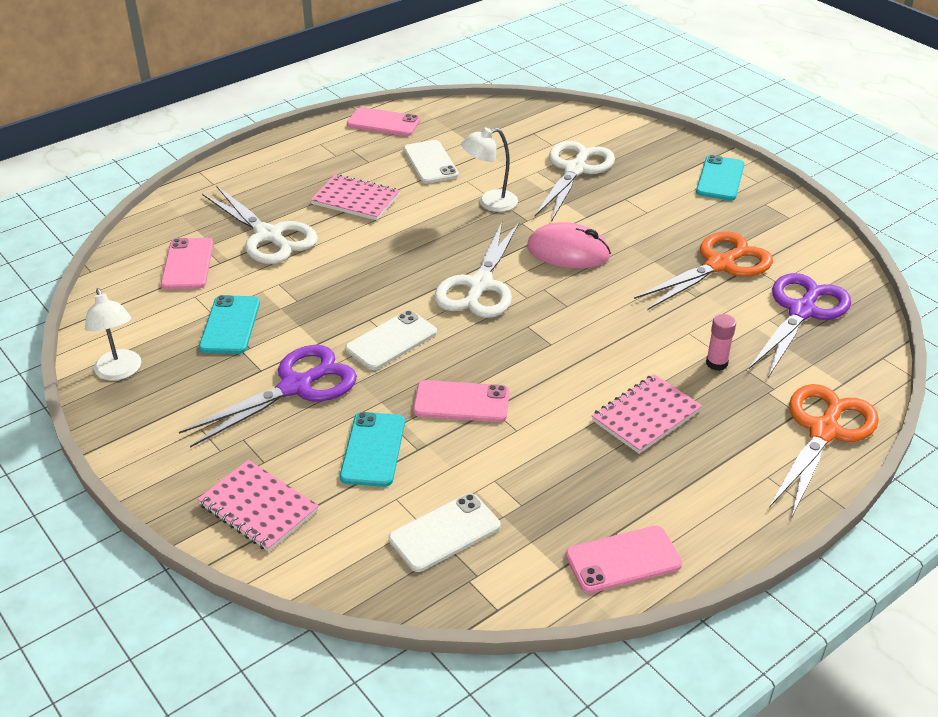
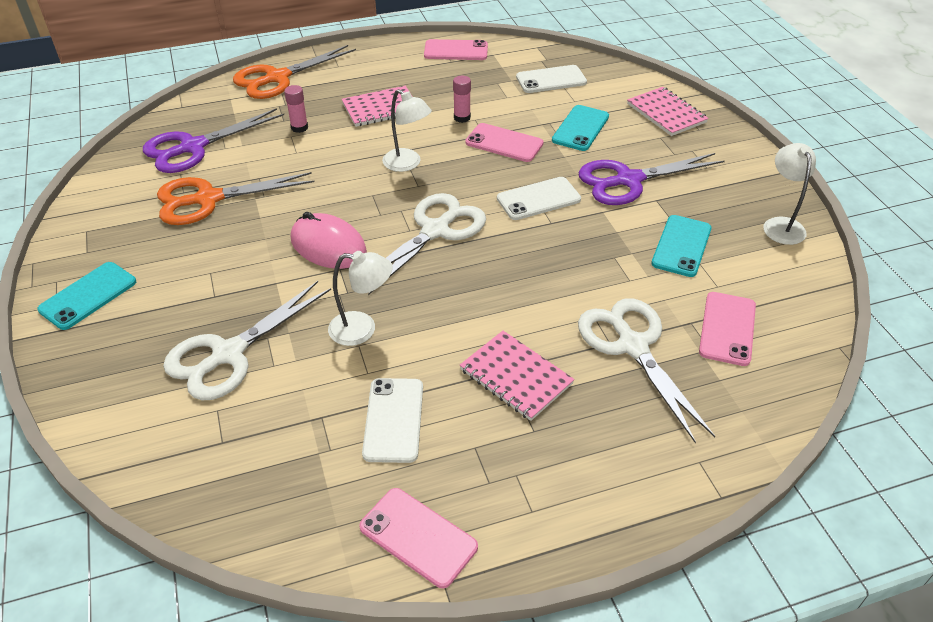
camera: 160 degrees left, 5 degrees up
none -> white lamp [382,89,432,172]
none -> pink glue stick [453,76,471,123]

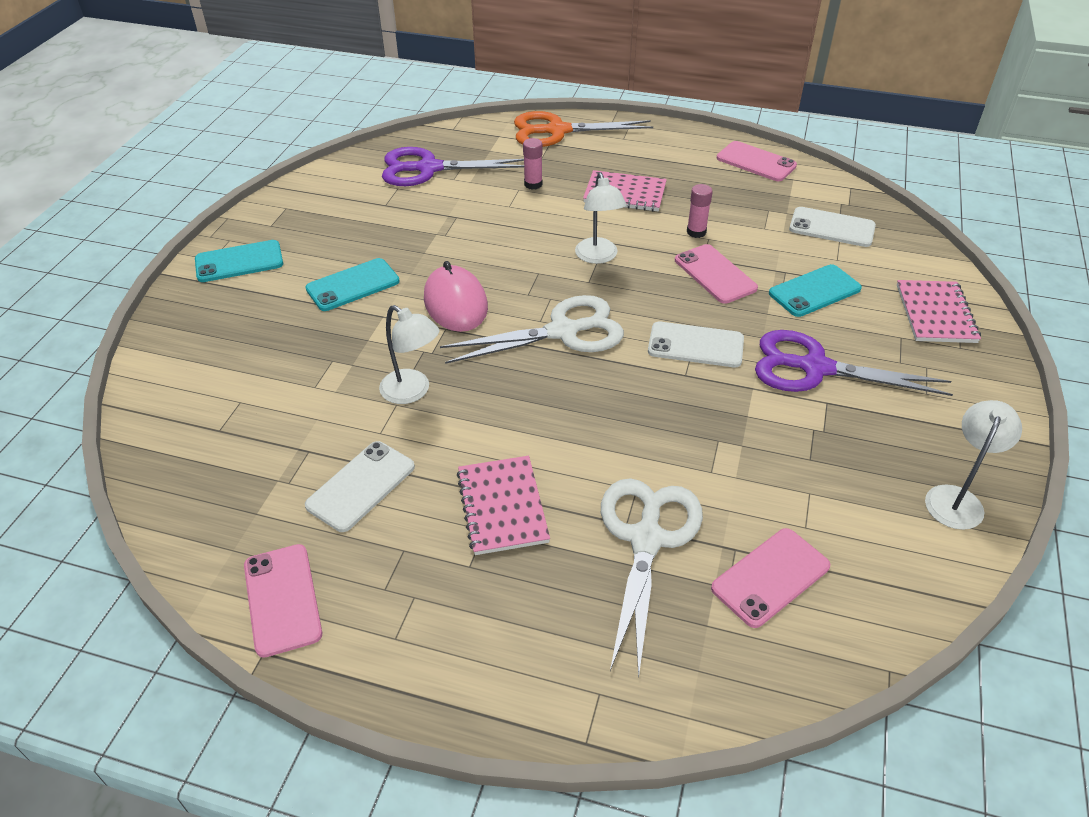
camera: 35 degrees right, 0 degrees up
orange scissors [157,172,314,225] -> none
white scissors [163,281,331,400] -> none
turquoise phone [651,215,712,277] -> turquoise phone moved to [305,258,400,311]

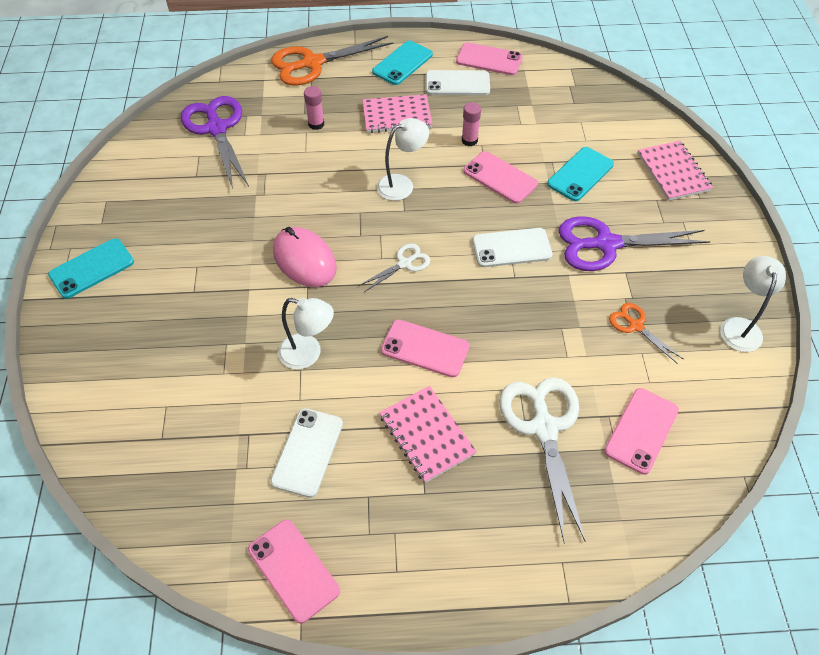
camera: 20 degrees left, 10 degrees up
turquoise phone [305,258,400,311] -> turquoise phone moved to [372,41,433,85]
purple scissors [382,147,524,186] -> purple scissors turned 90 degrees clockwise [181,96,249,189]
white scissors [440,295,624,364] -> white scissors [359,243,430,292], size x0.51
white lamp [575,172,626,264] -> white lamp turned 90 degrees counterclockwise [377,118,429,201]
white phone [789,207,876,247] -> white phone moved to [426,70,490,95]
none -> pink phone [381,319,470,377]
none -> orange scissors [609,303,683,364]

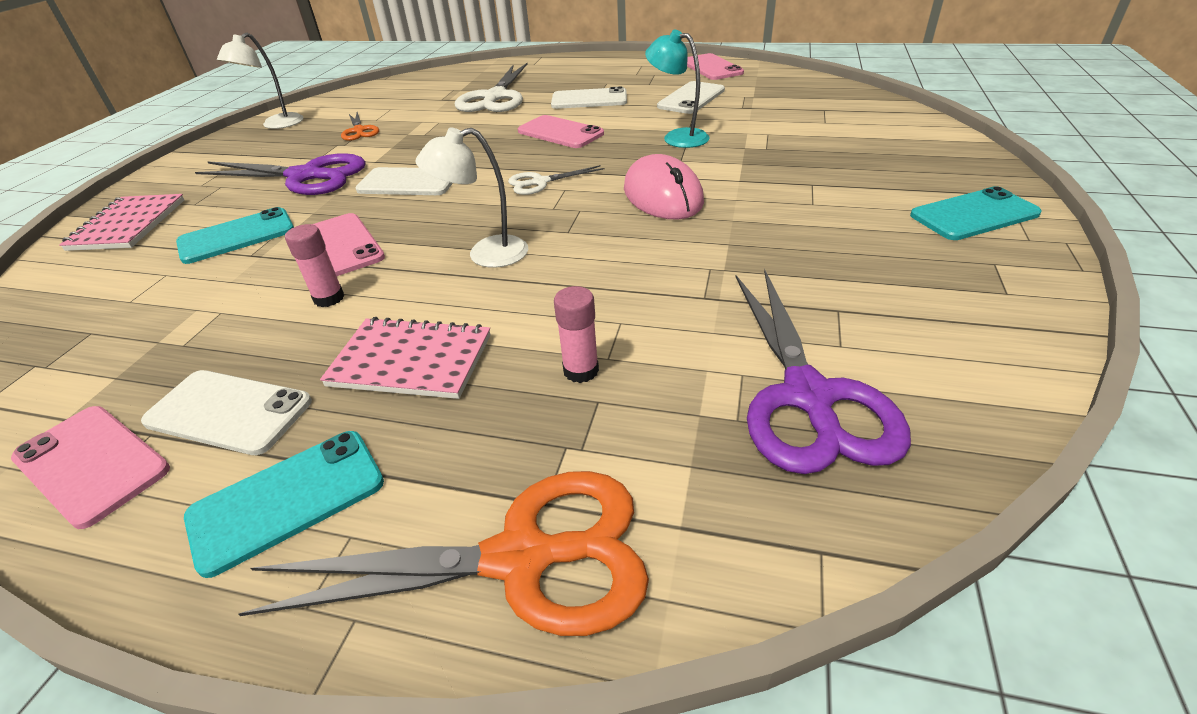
camera: 160 degrees left, 15 degrees down
white lamp [278,298,334,369] -> turquoise lamp [645,30,710,148]
pink notebook [379,386,477,483] -> white phone [551,86,627,109]
pink phone [604,388,679,475] -> none

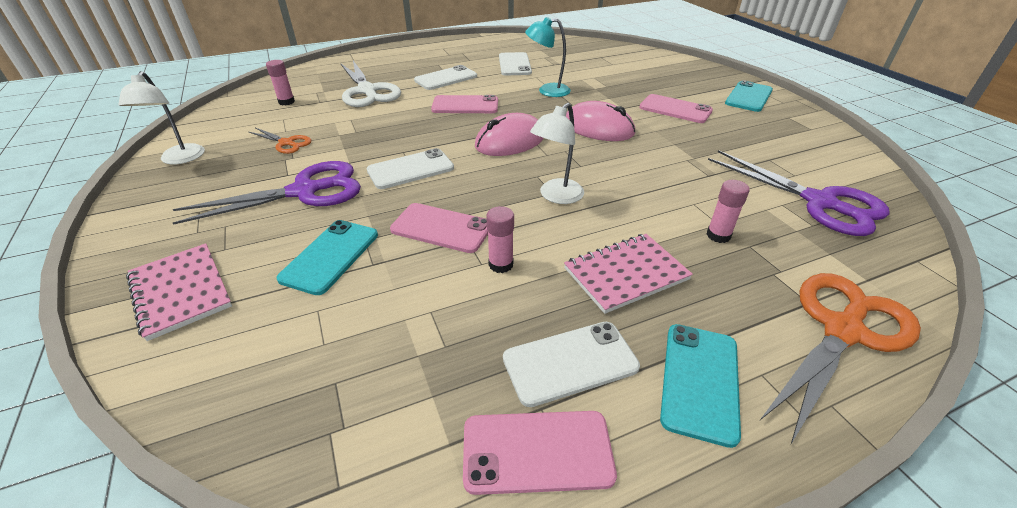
camera: 40 degrees left, 0 degrees up
white scissors [508,165,604,195] -> pink mouse [475,113,544,156]
pink phone [687,53,744,80] -> pink phone moved to [639,94,713,123]
none -> pink glue stick [266,60,295,105]

